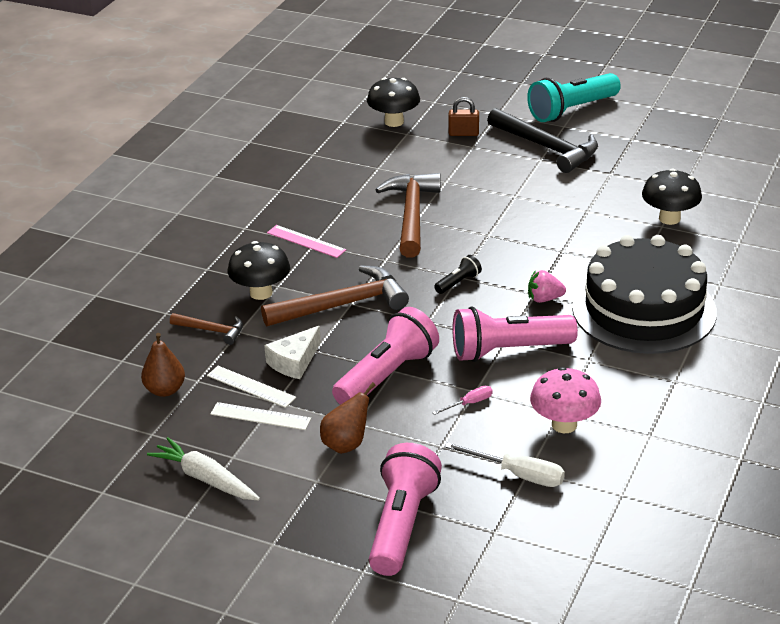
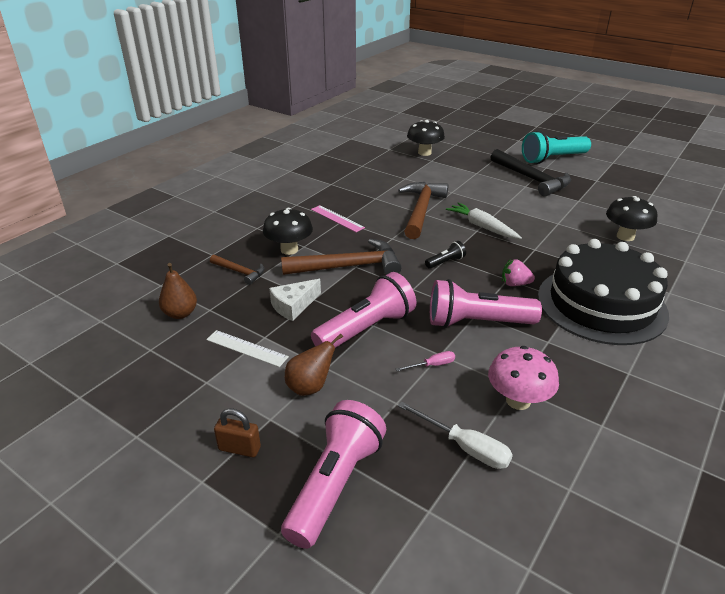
camera: 10 degrees right, 0 degrees up
white carrot [147,437,260,500] -> white carrot moved to [446,202,522,239]
white ruler [207,366,296,408] -> none
brown padlock [448,97,479,136] -> brown padlock moved to [214,408,261,457]

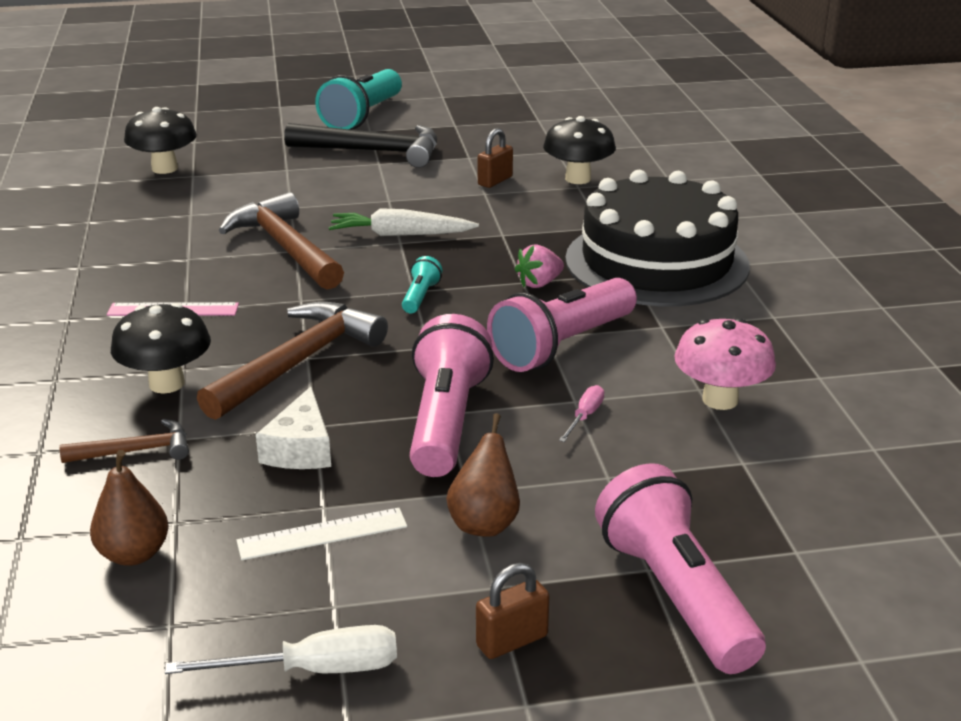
camera: 45 degrees left, 5 degrees down
white screwdriver [398,401,513,469] -> white screwdriver moved to [165,625,397,674]
black flashlight [425,241,466,269] -> turquoise flashlight [402,256,442,313]
none -> brown padlock [478,128,513,188]

